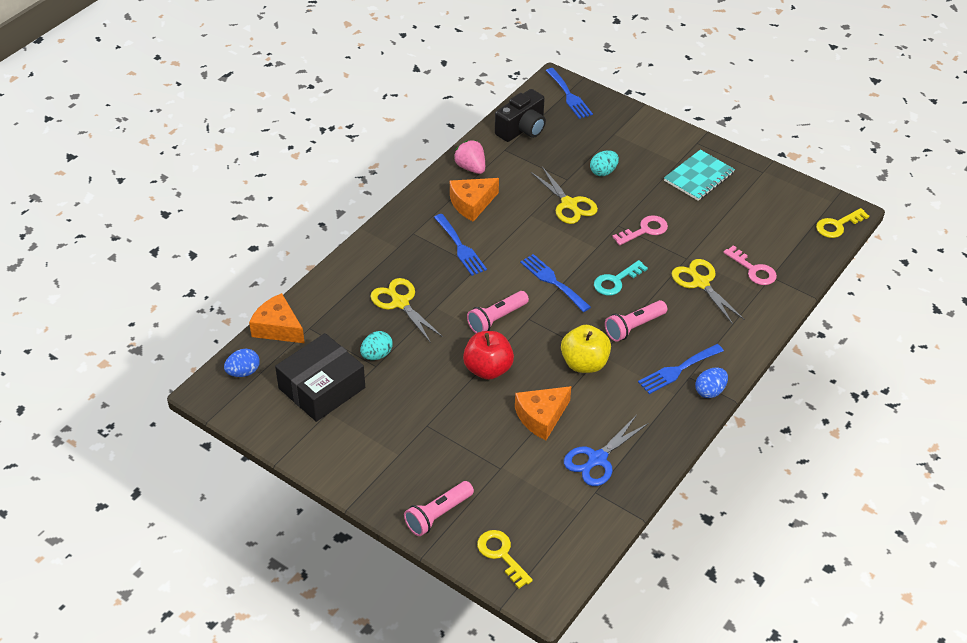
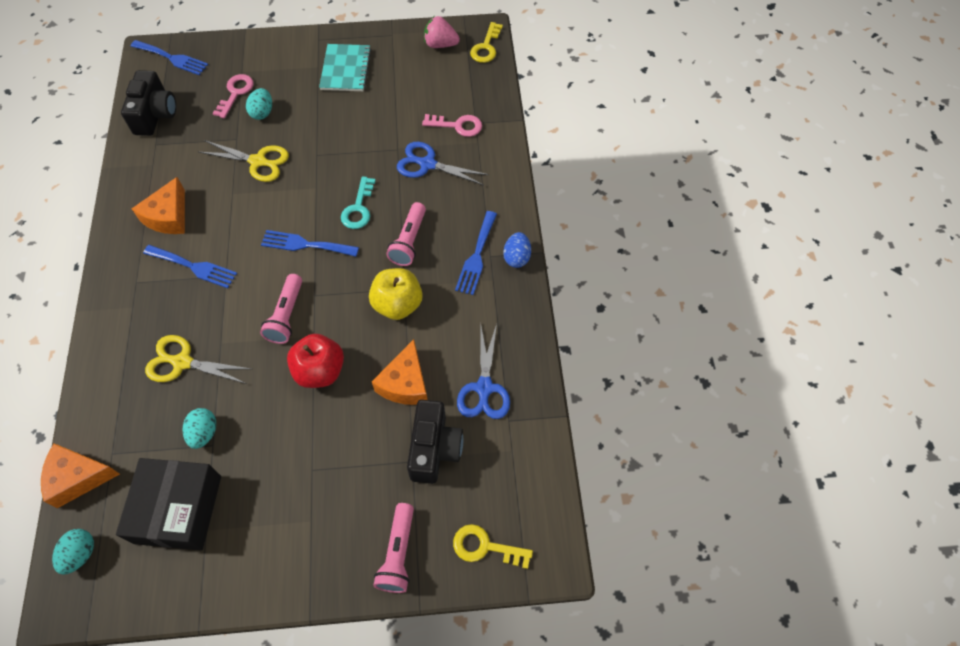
camera: 40 degrees left, 15 degrees up
blue egg [224,349,260,377] -> turquoise egg [52,529,94,575]
pink strawberry [454,140,485,174] -> pink strawberry moved to [424,16,460,48]
pink key [613,215,668,245] -> pink key moved to [212,74,254,118]
yellow scissors [672,259,745,324] -> blue scissors [397,142,489,185]
none -> black camera [407,400,463,484]

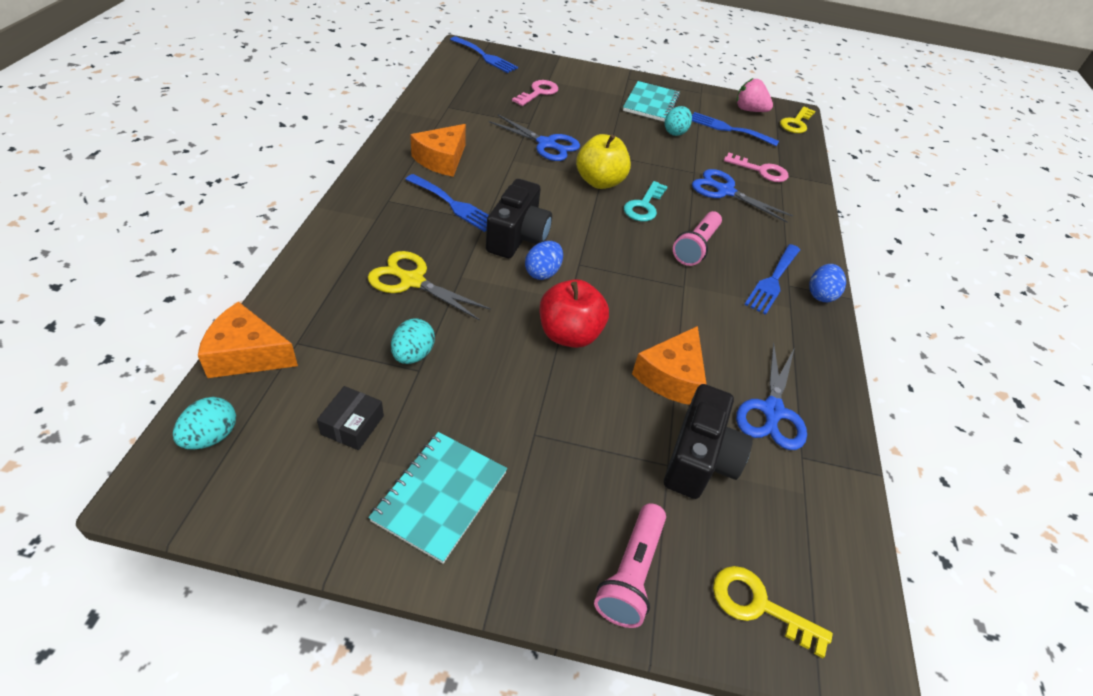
camera: 10 degrees right, 15 degrees down
black box [116,458,221,550] -> black box [317,386,384,450], size x0.46
black camera [121,70,176,136] -> black camera moved to [486,179,552,258]
yellow scissors [199,140,289,182] -> blue scissors [489,115,580,161]
turquoise egg [246,88,272,120] -> turquoise egg moved to [664,106,692,136]
pink flashlight [260,274,302,344] -> blue egg [525,241,563,280]
blue fork [261,230,359,257] -> blue fork moved to [692,112,779,147]
yellow apple [369,268,423,320] -> yellow apple moved to [576,134,631,189]
none -> turquoise notebook [368,432,507,563]

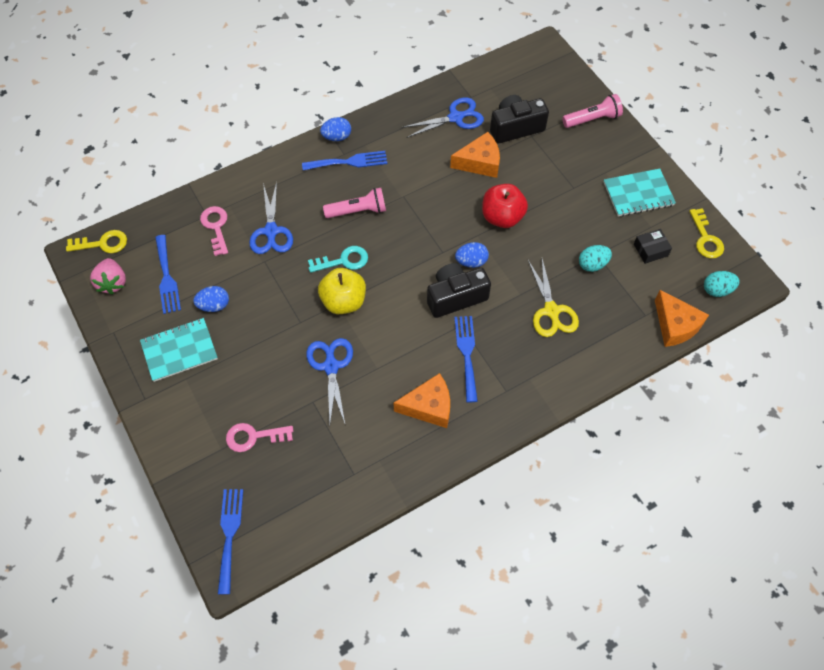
camera: 125 degrees left, 15 degrees up
turquoise egg [664,106,692,136] -> blue egg [193,286,229,312]
yellow key [713,566,833,658] -> yellow key moved to [689,208,724,258]

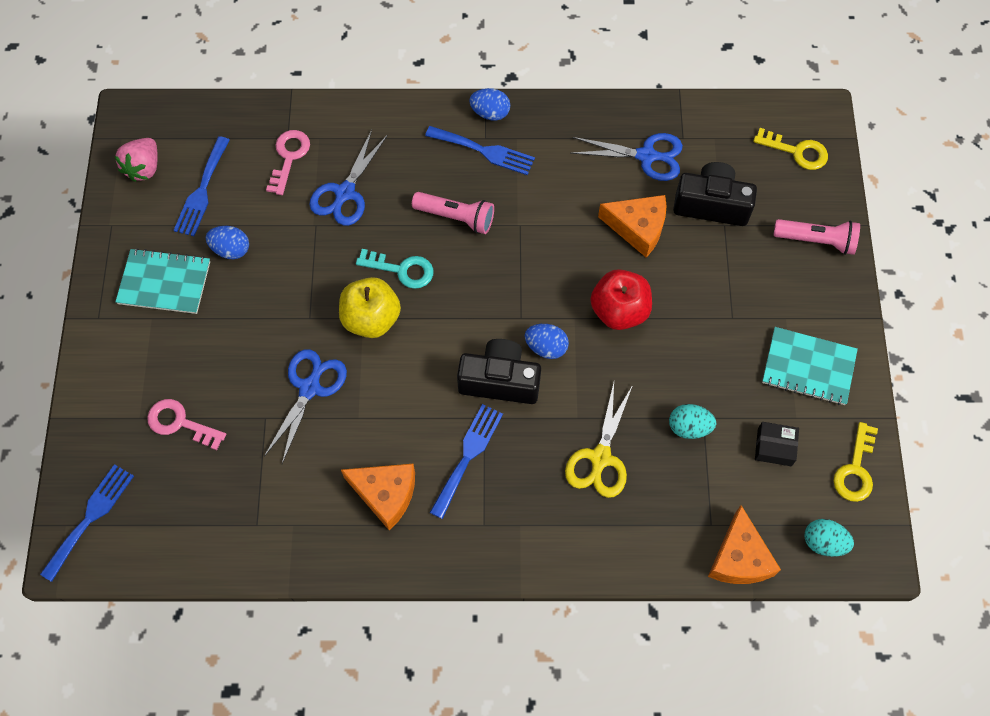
camera: 30 degrees right, 5 degrees up
yellow key [66,230,127,253] -> yellow key moved to [753,128,828,170]

